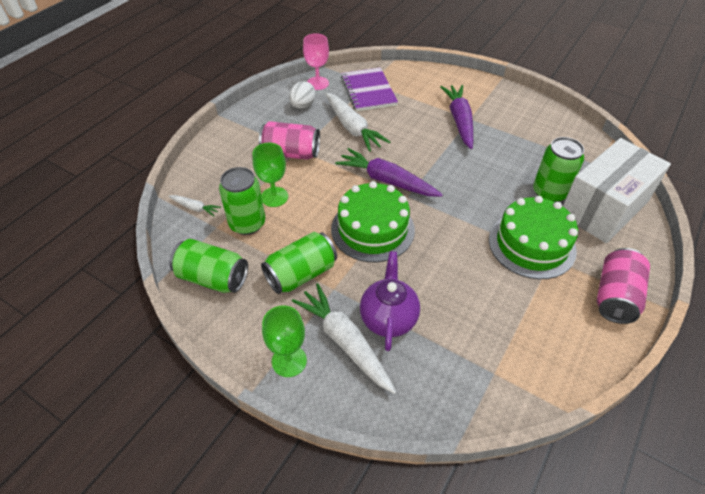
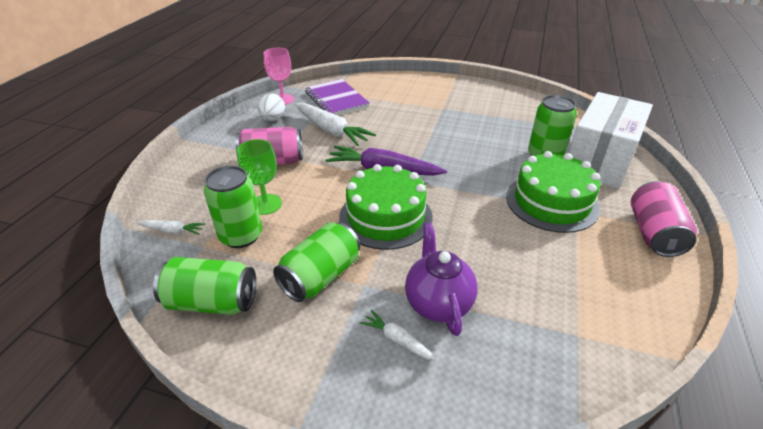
camera: 15 degrees left, 10 degrees down
green goblet [262,305,307,377] -> none
white carrot [292,283,396,394] -> white carrot [360,310,438,361], size x0.49
purple carrot [440,85,473,149] -> none

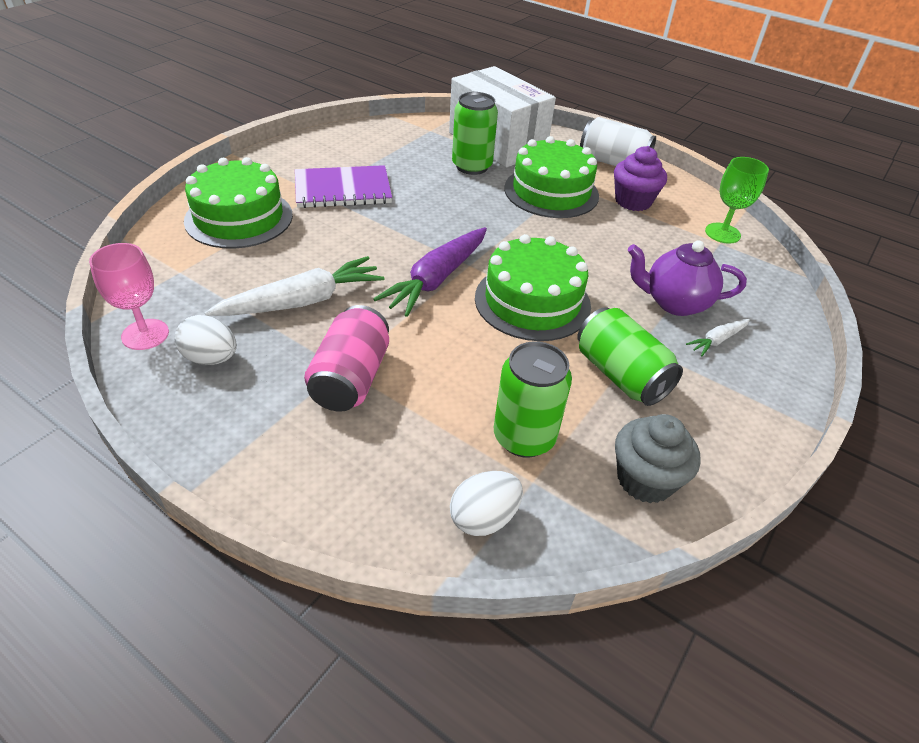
camera: 75 degrees left, 5 degrees up
white carrot [137,220,205,235] -> white egg [450,471,523,536]
green can [153,257,256,315] -> grey cupcake [615,414,701,503]
green goblet [237,139,282,215] -> green goblet moved to [705,157,769,244]
purple notebook [305,79,369,115] -> purple notebook moved to [295,165,392,208]
pink can [631,181,697,257] -> white can [580,117,656,166]
none -> green cake [184,157,293,249]
none -> purple cupcake [614,146,667,211]

